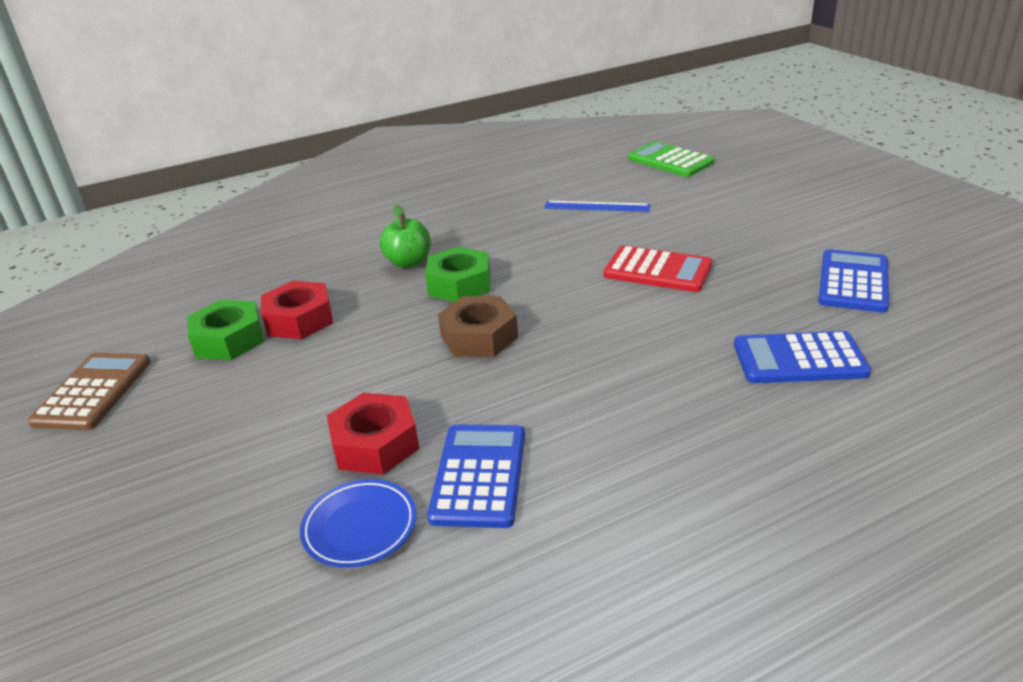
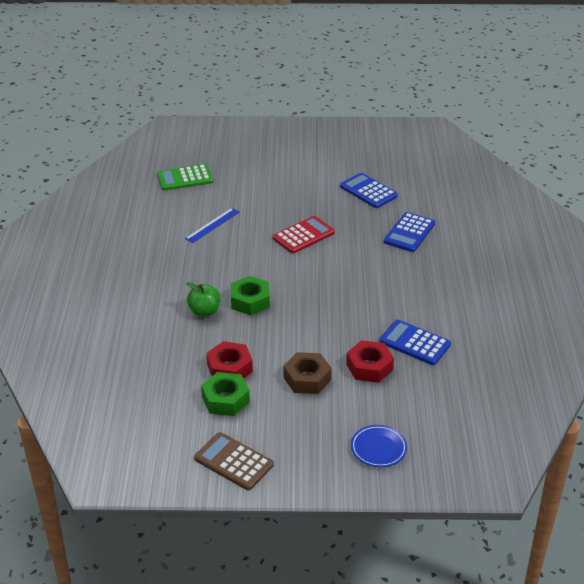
camera: 65 degrees left, 5 degrees up
blue plate [300,479,416,568] -> blue plate moved to [351,425,407,467]
brown nut [438,296,518,357] -> brown nut moved to [284,352,332,394]

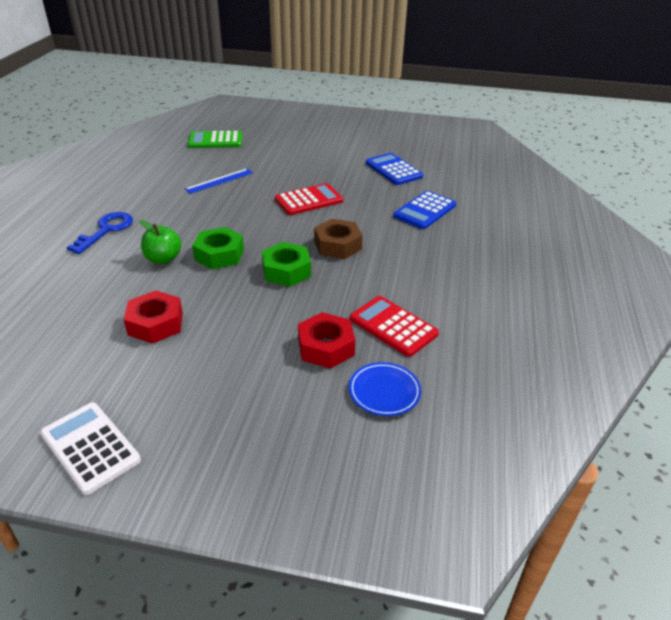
camera: 10 degrees right, 0 degrees up
brown calculator [194,432,274,490] -> white calculator [40,402,141,495]
green nut [201,372,250,416] -> green nut moved to [262,242,311,287]
brown nut [284,352,332,394] -> brown nut moved to [314,219,363,259]
blue plate [351,425,407,467] -> blue plate moved to [349,362,421,416]
blue calculator [379,320,451,365] -> red calculator [350,296,439,357]
none -> blue key [67,212,133,254]

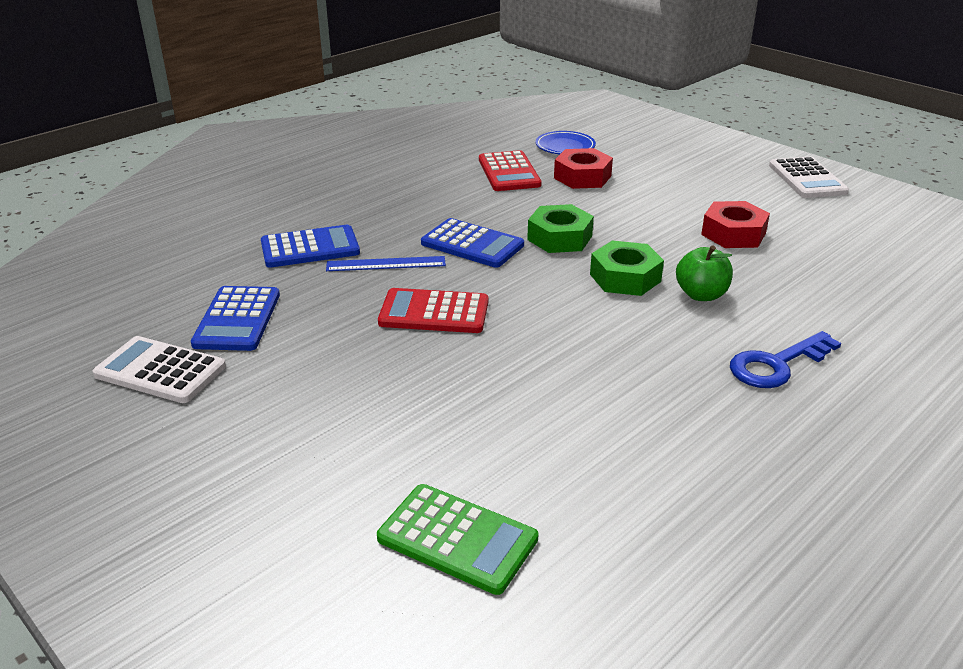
camera: 145 degrees left, 5 degrees down
blue ruler [185,169,253,194] -> blue ruler moved to [326,256,446,271]
brown nut [314,219,363,259] -> blue calculator [421,218,524,268]
none -> white calculator [93,336,226,403]

